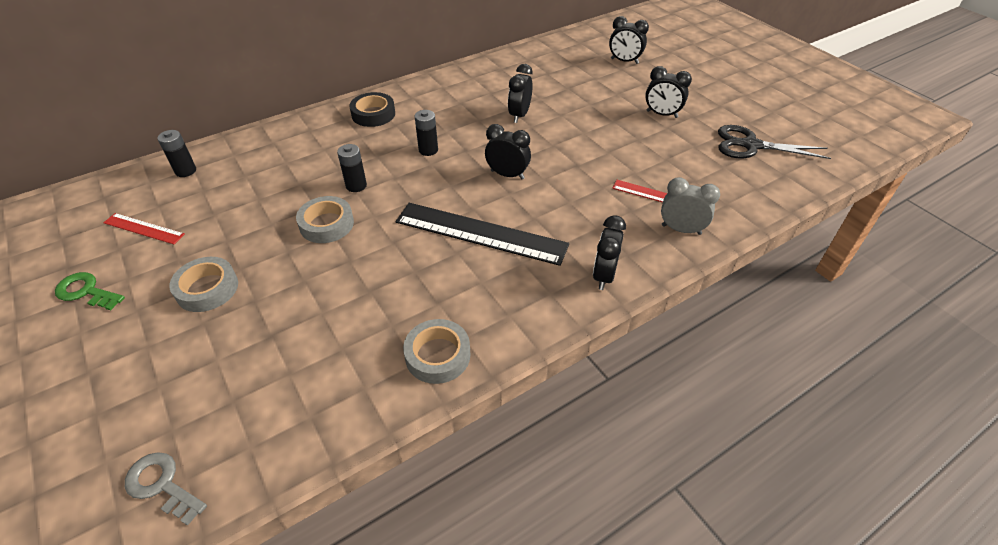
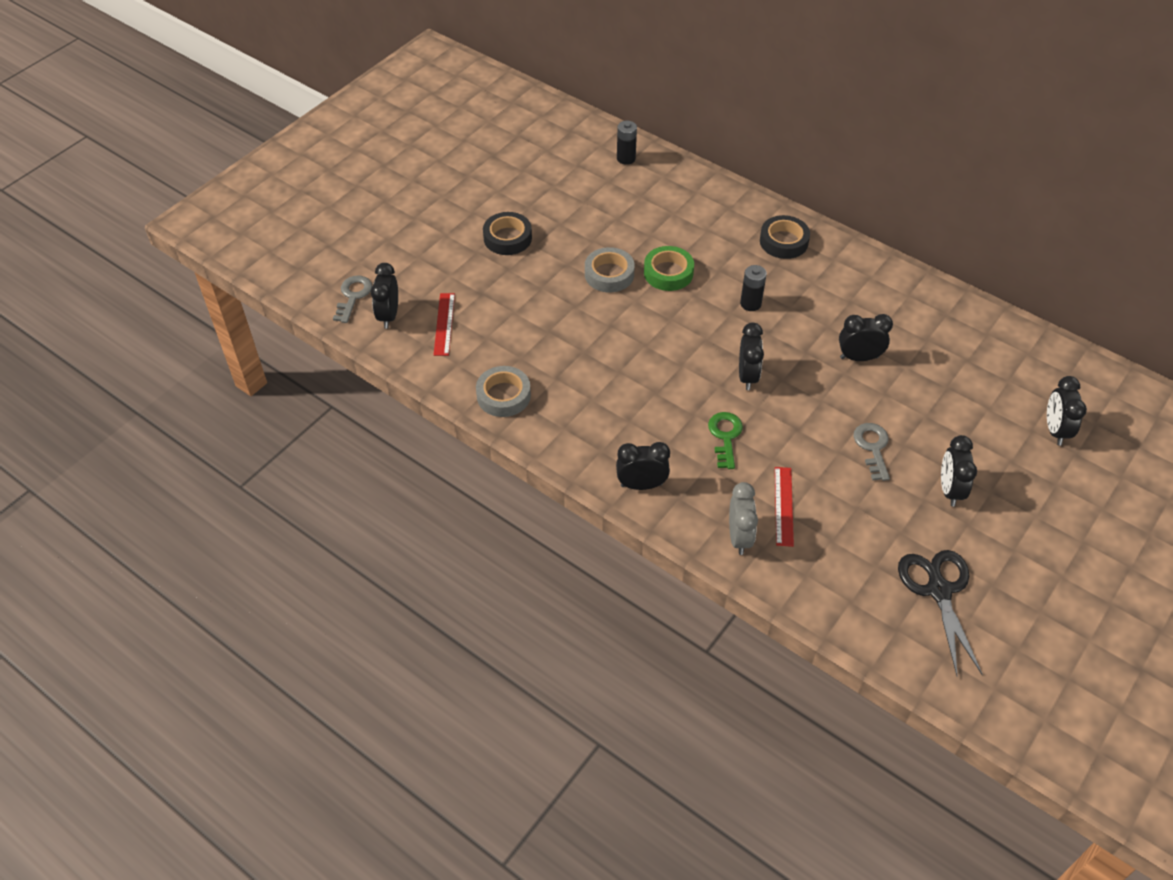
camera: 70 degrees right, 5 degrees up
green key [55,272,125,310] -> green key moved to [708,412,743,469]
red ruler [104,213,185,244] -> red ruler moved to [434,293,455,356]
grey tape [169,257,238,312] -> black tape [483,212,532,255]
black battery [337,144,367,192] -> green tape [644,246,694,291]
black ruler [396,203,569,266] -> none
none -> black clock [371,263,398,329]
none -> grey key [853,423,890,481]

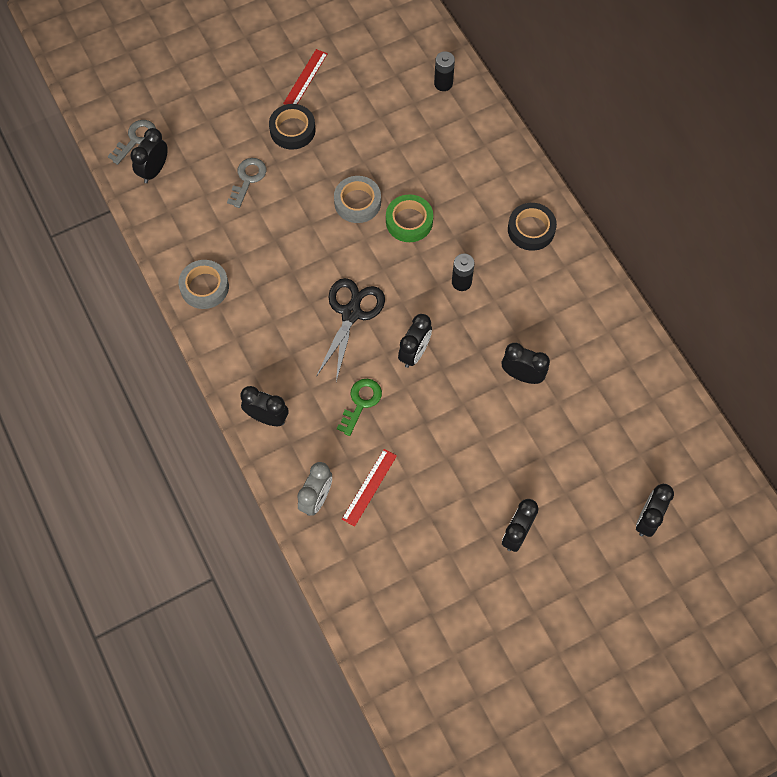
camera: 25 degrees right, 15 degrees up
red ruler [434,293,455,356] -> red ruler moved to [283,49,328,105]
grey key [853,423,890,481] -> grey key moved to [227,158,266,208]
black scissors [898,550,983,676] -> black scissors moved to [316,278,385,382]

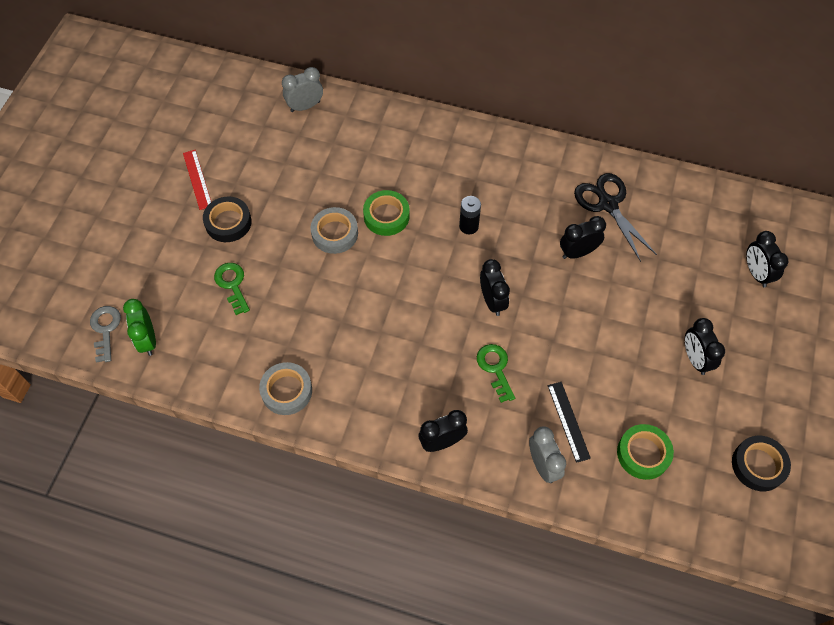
camera: 45 degrees left, 5 degrees down
black clock [130,128,168,183] -> green clock [123,299,156,356]
grey key [227,158,266,208] -> green key [214,263,250,315]
black scissors [316,278,385,382] -> black scissors moved to [574,173,657,262]
red ruler [342,449,397,527] -> black ruler [548,382,591,463]
black battery [434,51,455,91] -> grey clock [282,67,323,112]
black tape [508,203,557,251] -> black tape moved to [732,436,791,491]
none -> green tape [617,424,674,480]

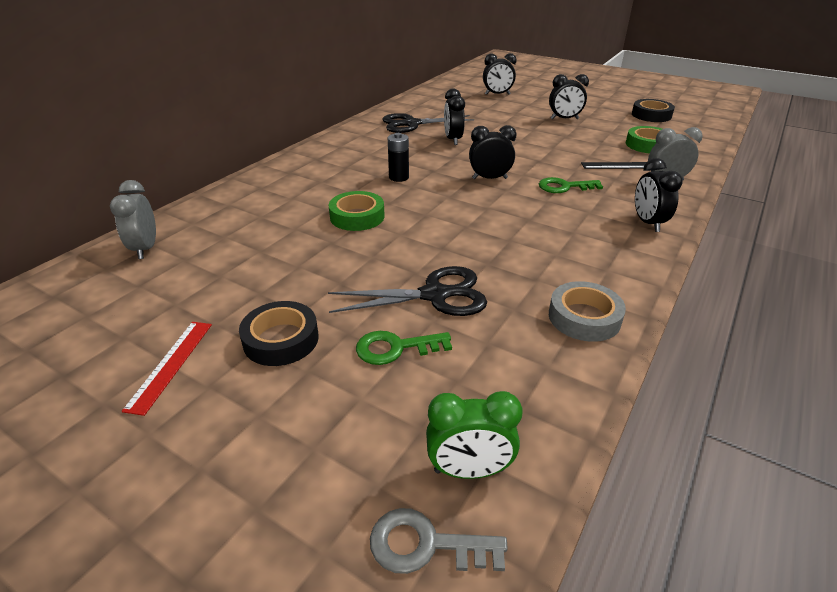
camera: 75 degrees left, 25 degrees down
red ruler [183,150,211,210] -> red ruler turned 75 degrees counterclockwise [122,322,212,416]
grey tape [310,207,358,254] -> none
none -> black scissors [328,266,487,316]

